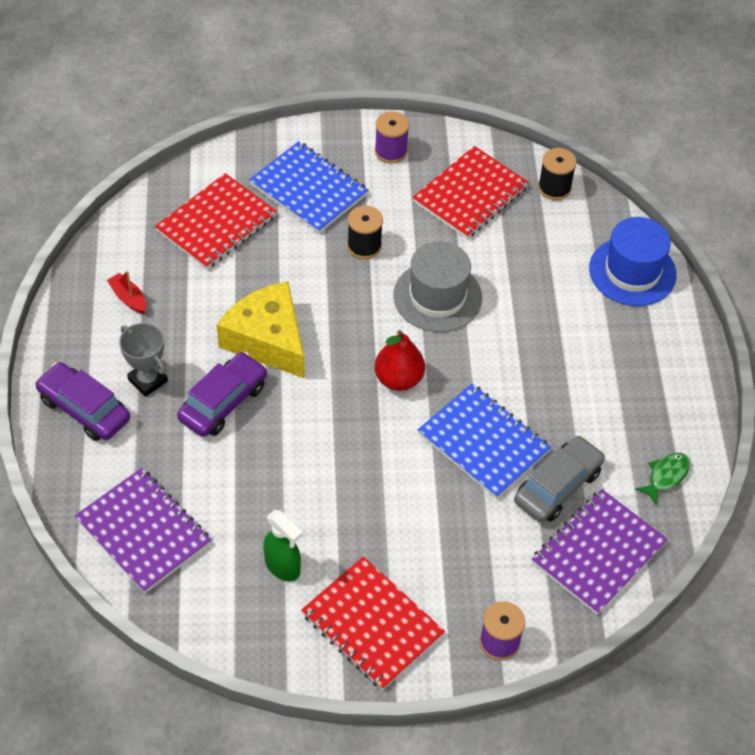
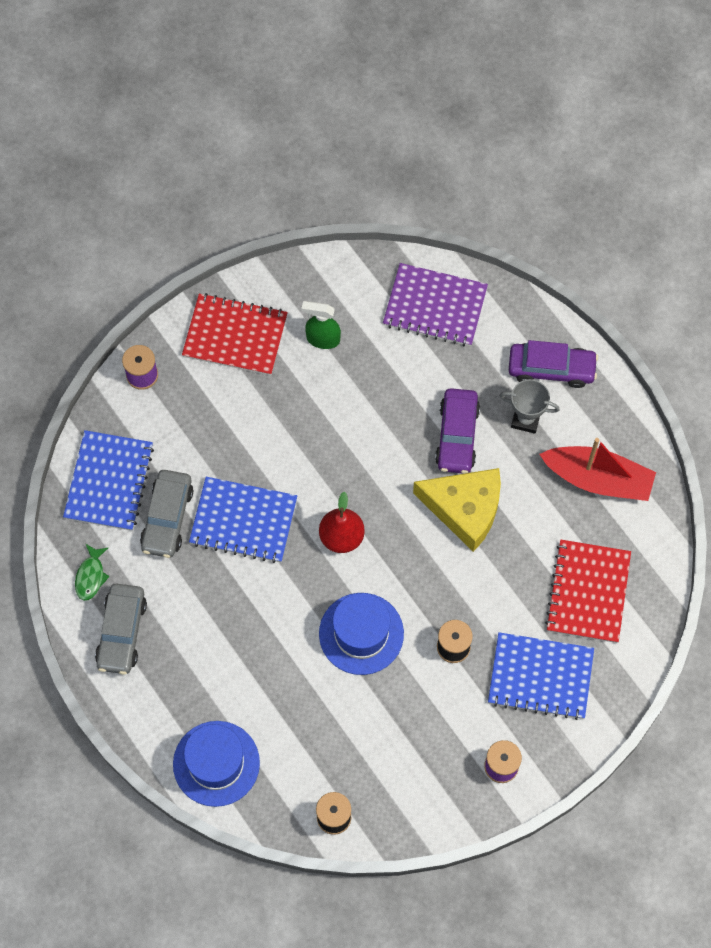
camera: 150 degrees right, 15 degrees up
red boat [107,271,146,314] -> red boat [539,438,656,501], size x2.24
grey hat [394,241,482,332] -> blue hat [319,593,404,675]
red notebook [412,146,529,239] -> none
purple notebook [532,489,668,615] -> blue notebook [63,430,154,531]
none -> grey car [95,584,147,675]

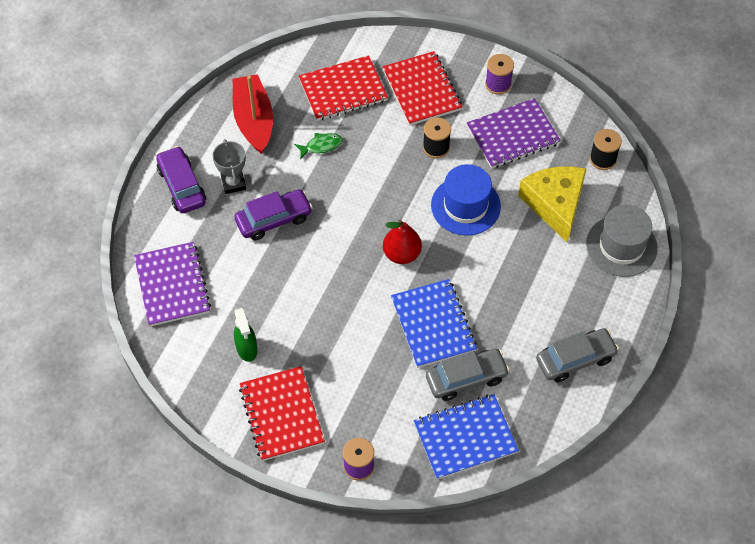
camera: 120 degrees left, 10 degrees down
green fish [75,544,109,601] -> green fish moved to [294,133,342,159]
blue hat [173,721,260,807] -> grey hat [586,205,658,277]
yellow cheese [413,468,501,552] -> yellow cheese moved to [518,166,586,243]
blue notebook [488,632,594,720] -> red notebook [382,51,462,126]
none -> purple notebook [467,98,561,169]

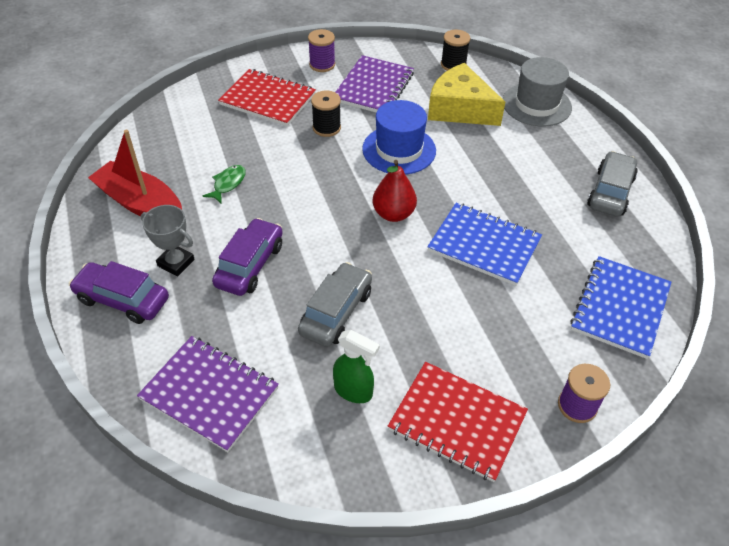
camera: 45 degrees left, 10 degrees down
red notebook [299,55,388,121] -> none
grey car [426,349,510,401] -> grey car moved to [298,262,372,347]

